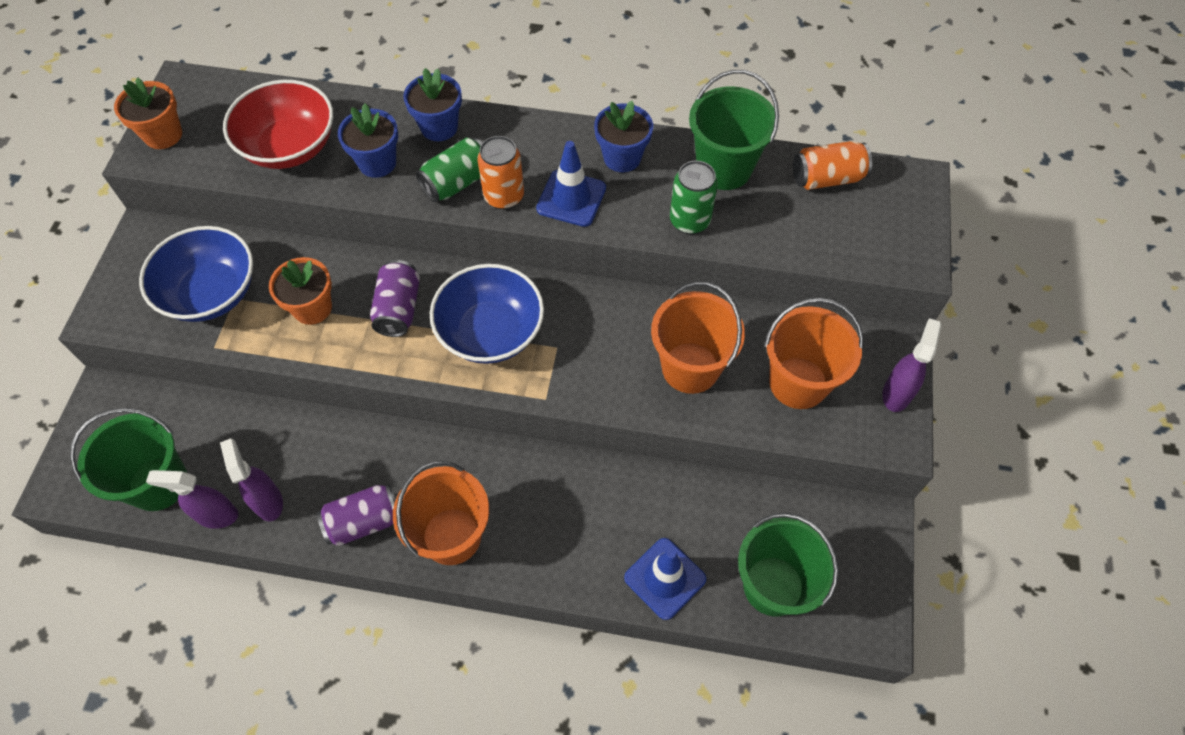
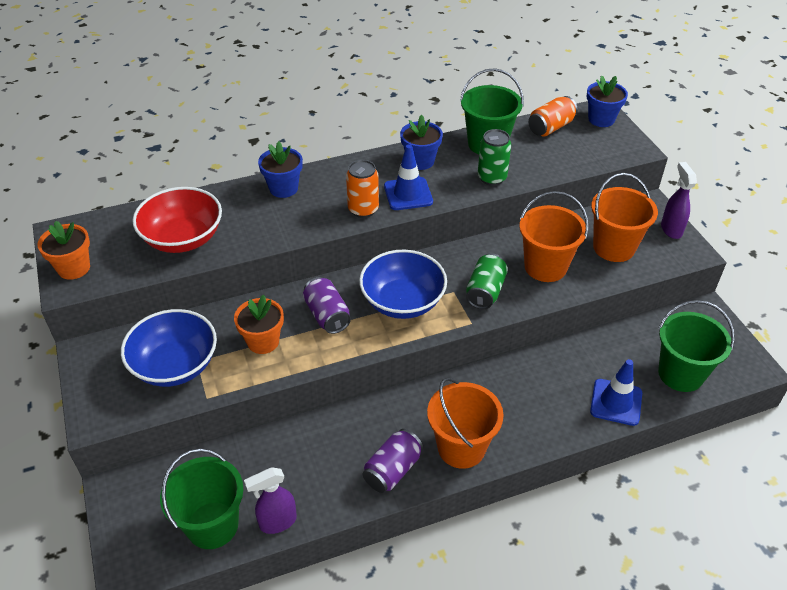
camera: 30 degrees left, 15 degrees down
purple spray bottle [220,439,283,522] -> none
blue flower pot [338,104,398,178] -> blue flower pot moved to [587,75,628,127]
green can [416,138,482,202] -> green can moved to [466,253,508,309]

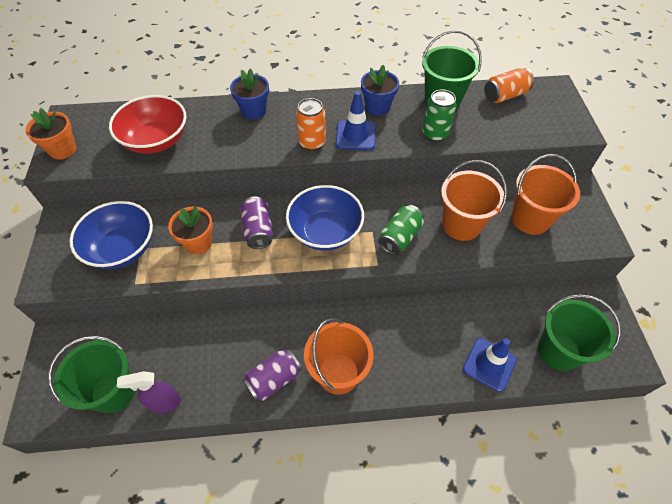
camera: 15 degrees right, 10 degrees up
blue flower pot [587,75,628,127] -> none
purple spray bottle [661,162,697,239] -> none

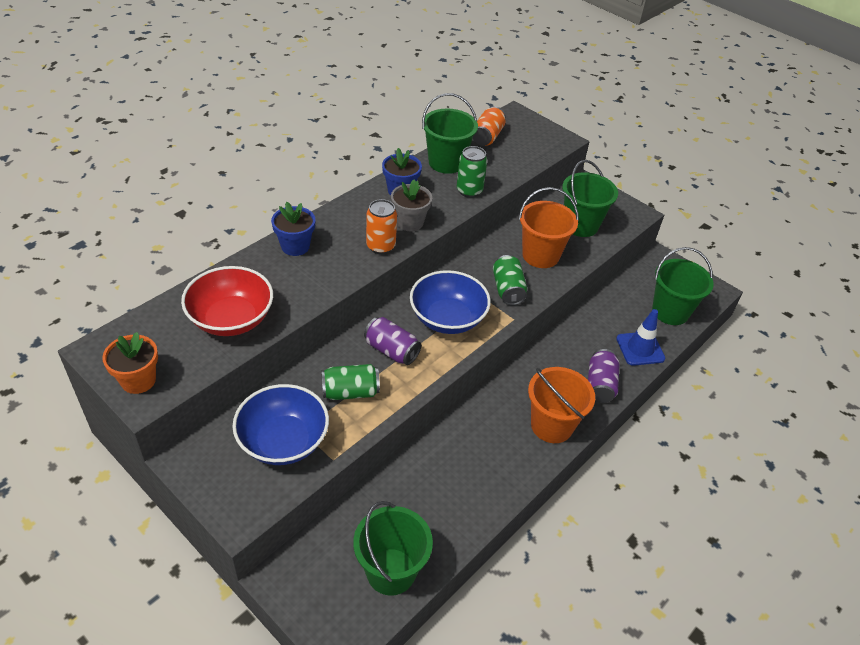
camera: 45 degrees left, 10 degrees down
purple spray bottle [117,371,181,414] -> none
orange flower pot [168,206,213,254] -> green can [322,364,380,400]
purple can [242,348,302,401] -> purple can moved to [588,349,620,403]
blue traffic cone [336,91,376,150] -> grey flower pot [391,180,432,231]
orange bucket [511,154,580,235] -> green bucket [562,160,618,237]

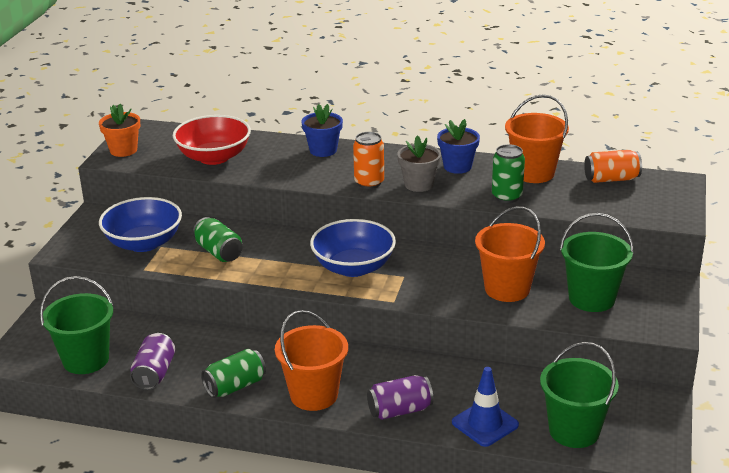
camera: 65 degrees right, 15 degrees down
purple can [364,317,421,365] -> purple can moved to [130,333,175,390]
green bucket [422,93,478,174] -> orange bucket [505,94,569,183]
green can [493,255,527,305] -> green can moved to [201,349,266,398]

